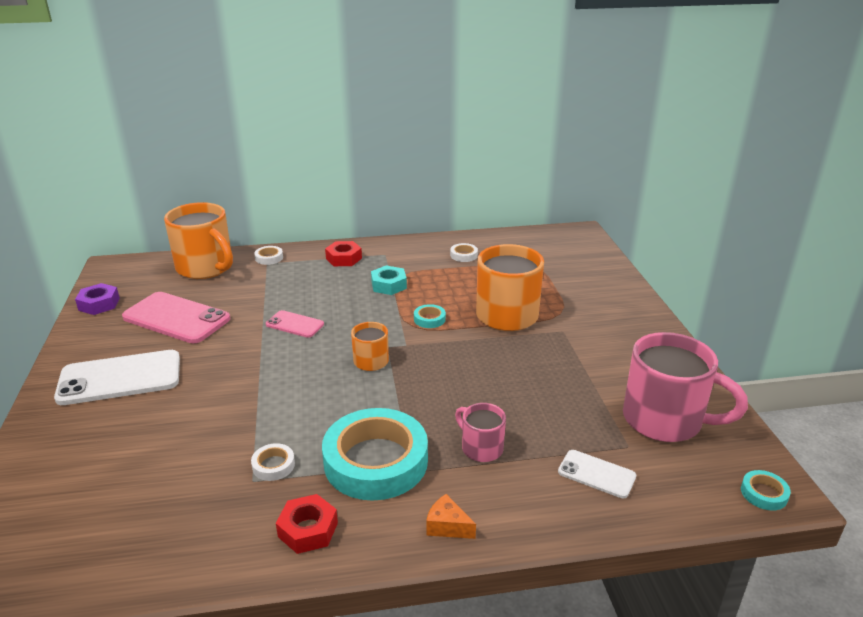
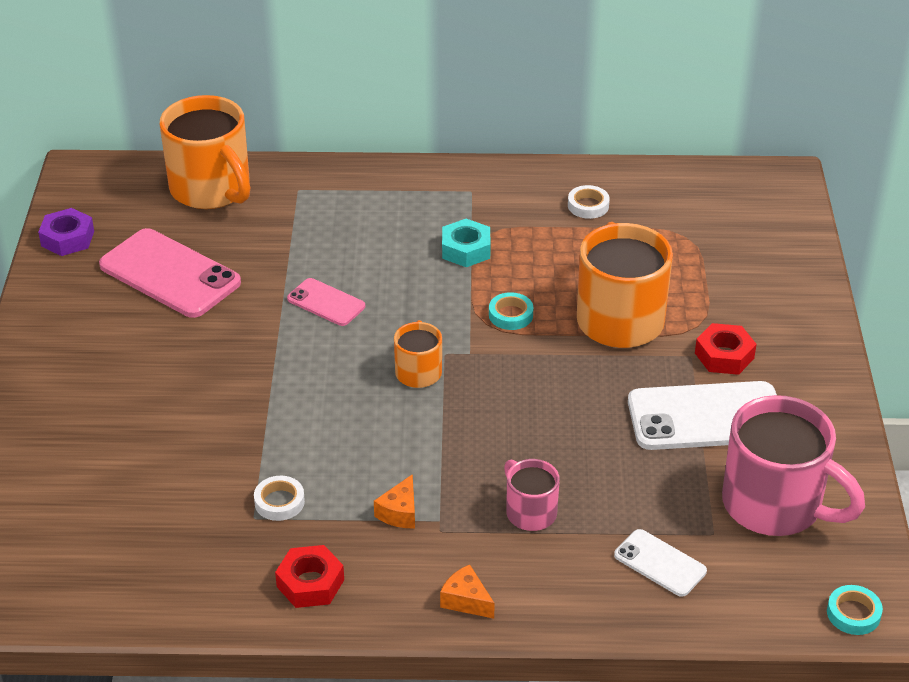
camera: 10 degrees right, 10 degrees up
white phone [54,350,180,405] -> white phone moved to [628,381,777,450]
white tape [254,246,283,265] -> none
turquoise tape [322,408,428,500] -> orange cheese [374,474,415,528]
red nut [325,241,362,266] -> red nut moved to [695,323,757,375]

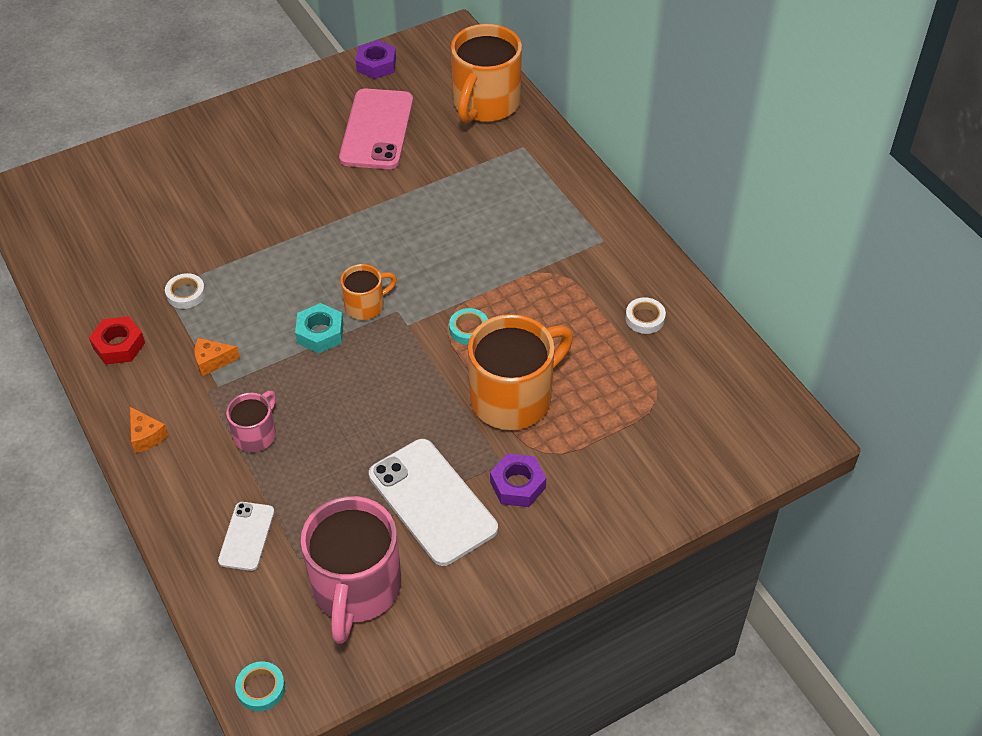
camera: 60 degrees right, 10 degrees up
pink phone [287,278,365,326] -> none
orange cheese [440,565,495,619] -> orange cheese turned 135 degrees clockwise [130,407,168,453]
turquoise nut [442,219,491,267] -> turquoise nut moved to [295,303,344,353]
red nut [695,323,757,375] -> purple nut [490,453,546,507]

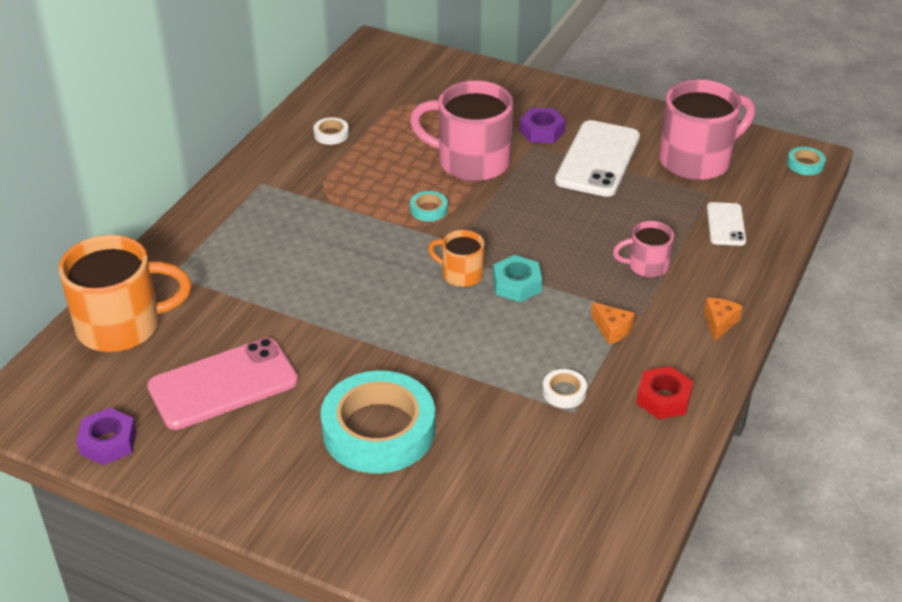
camera: 125 degrees left, 10 degrees down
white phone [218,502,274,571] -> white phone turned 60 degrees counterclockwise [707,202,746,246]
orange mug [468,314,573,430] -> pink mug [410,81,513,181]
none -> turquoise tape [321,371,435,474]

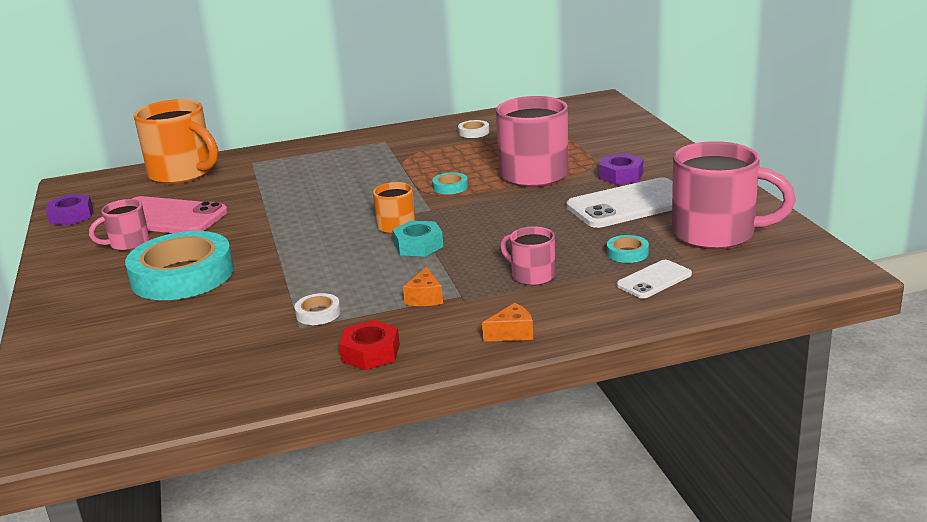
camera: 50 degrees right, 15 degrees down
turquoise tape [787,147,826,175] -> turquoise tape moved to [607,235,649,263]
none -> pink mug [89,199,149,251]

